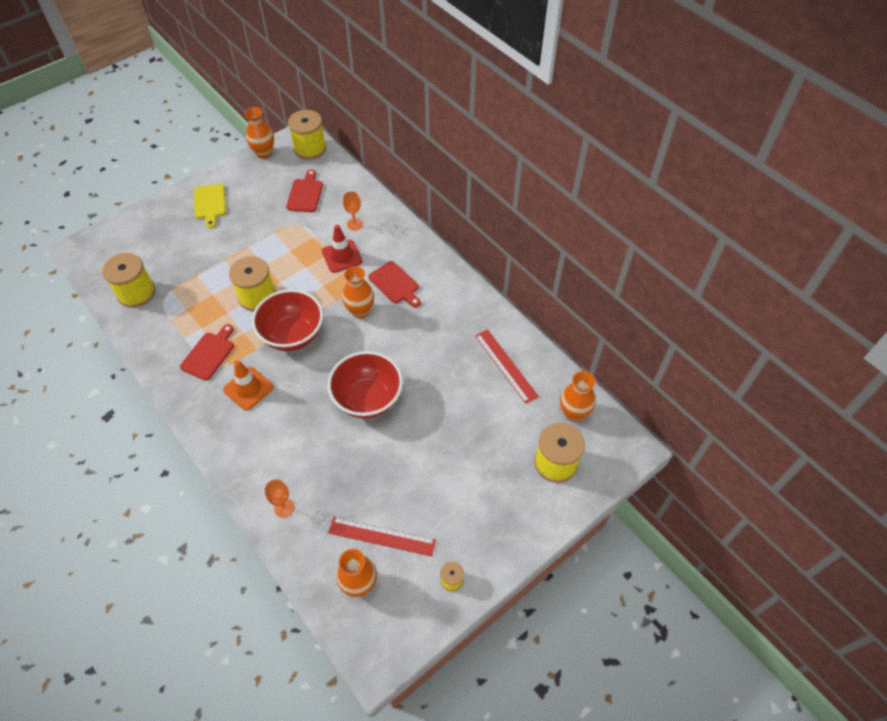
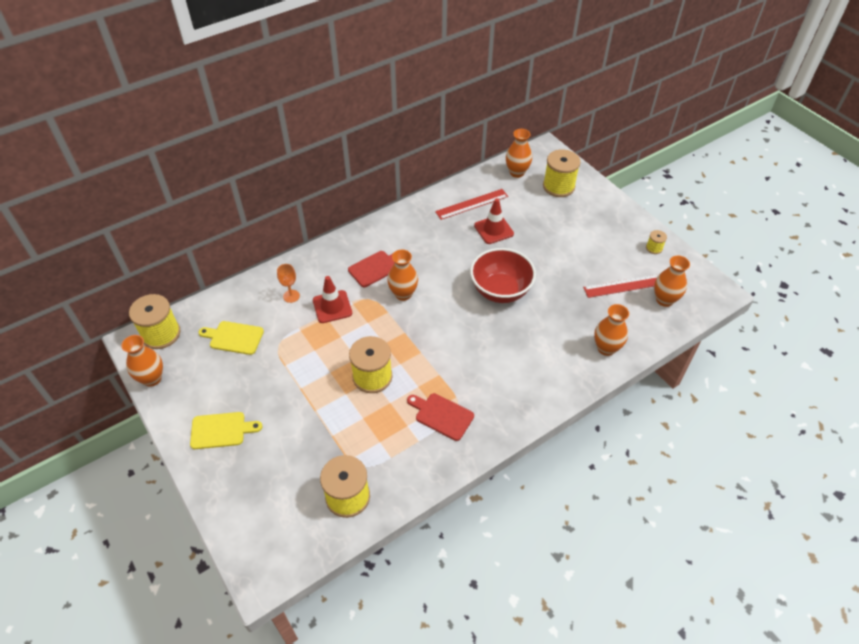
camera: 85 degrees left, 5 degrees down
orange traffic cone [223,360,274,411] -> none
red bowl [252,289,323,351] -> none
orange goblet [265,479,294,518] -> orange vase [594,304,629,356]
red cutting board [286,169,323,212] -> yellow cutting board [198,321,264,355]
red ruler [328,517,436,557] -> red ruler turned 60 degrees clockwise [583,274,659,298]
none -> red traffic cone [474,198,514,244]

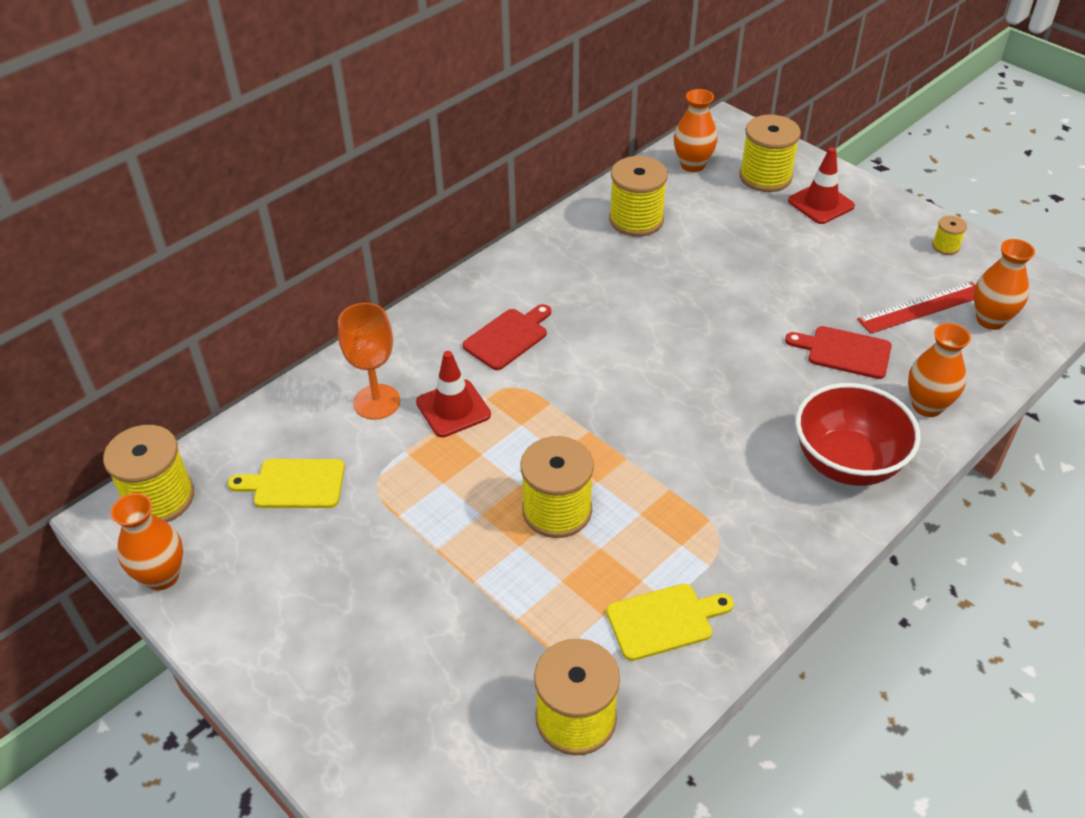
camera: 10 degrees left, 5 degrees down
yellow cutting board [190,412,263,449] -> yellow cutting board moved to [606,584,734,661]
orange goblet [277,264,300,303] -> orange goblet [338,303,400,420], size x1.63
orange vase [387,250,418,301] -> none
red cutting board [407,393,474,441] -> red cutting board moved to [785,326,892,379]
red ruler [435,189,508,220] -> yellow spool [609,156,668,237]
red bowl [470,248,536,303] -> red bowl moved to [795,383,921,486]
red traffic cone [474,198,514,244] -> red traffic cone moved to [788,147,855,224]

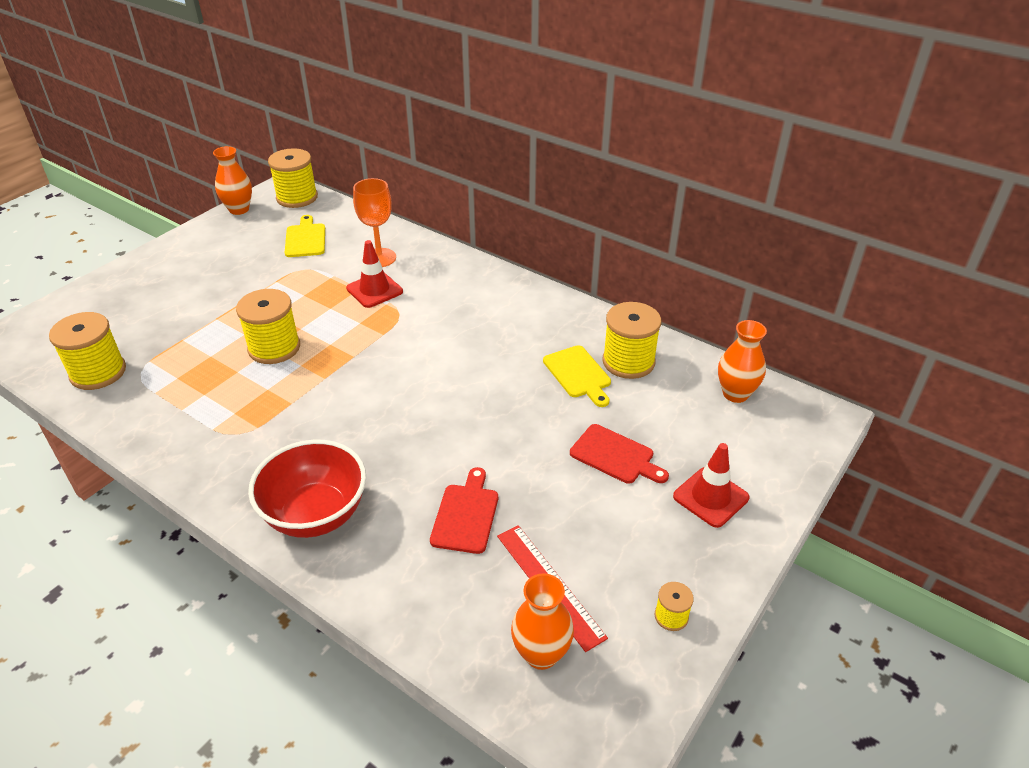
camera: 80 degrees right, 5 degrees down
red cutting board [462,304,551,370] -> red cutting board moved to [570,424,669,484]
yellow cutting board [606,584,734,661] -> yellow cutting board moved to [543,345,611,407]
yellow spool [739,115,801,192] -> none
orange vase [908,323,971,417] -> none

